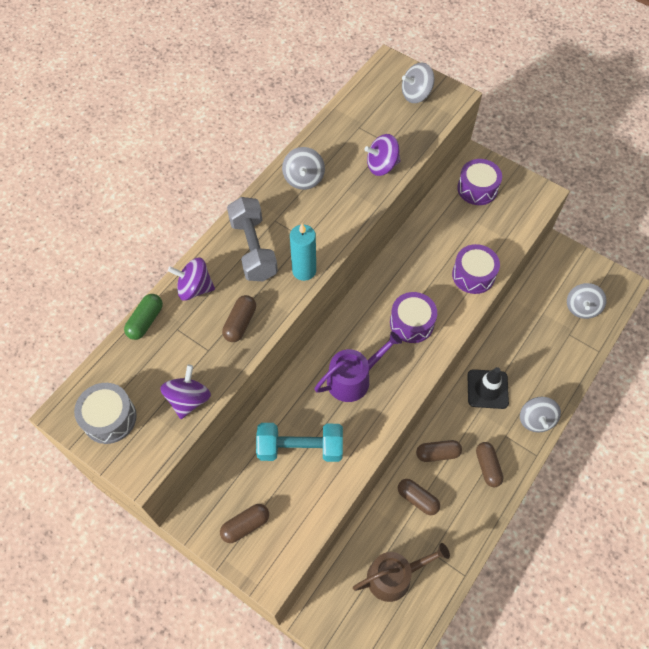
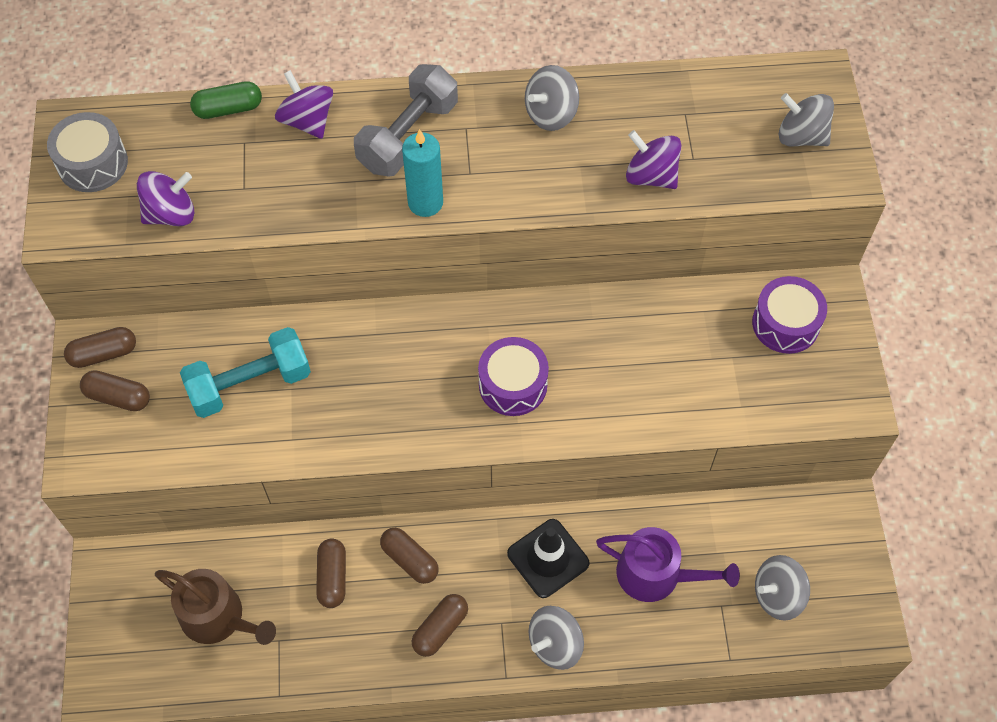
camera: 50 degrees right, 0 degrees up
brown capsule [222,295,256,342] -> brown capsule moved to [64,327,136,368]
turquoise dumbbell [256,423,343,462] -> turquoise dumbbell turned 75 degrees counterclockwise [180,327,311,418]
purple watering can [314,331,402,402] -> purple watering can moved to [596,527,740,602]
purple drum [452,244,500,294] -> none

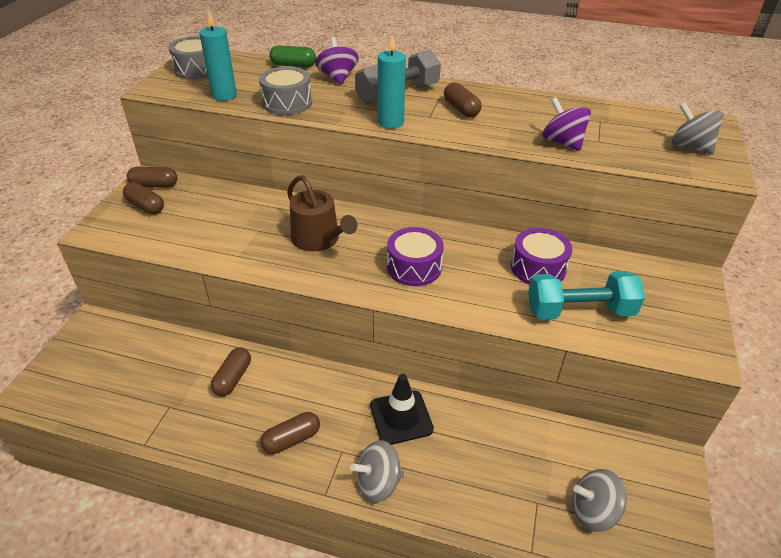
camera: 20 degrees right, 20 degrees down
purple spinning top [137,171,195,226] -> turquoise candle [199,11,237,101]
brown watering can [155,569,276,645] -> brown watering can moved to [287,175,358,252]
turquoise dumbbell [180,327,311,418] -> turquoise dumbbell moved to [528,271,645,320]
brown capsule [380,528,439,584] -> brown capsule moved to [444,82,482,117]
grey spinning top [525,65,579,131] -> none
purple watering can [596,527,740,602] -> none
purple drum [752,276,827,354] -> purple drum moved to [511,228,572,285]
none -> grey drum [259,67,312,115]

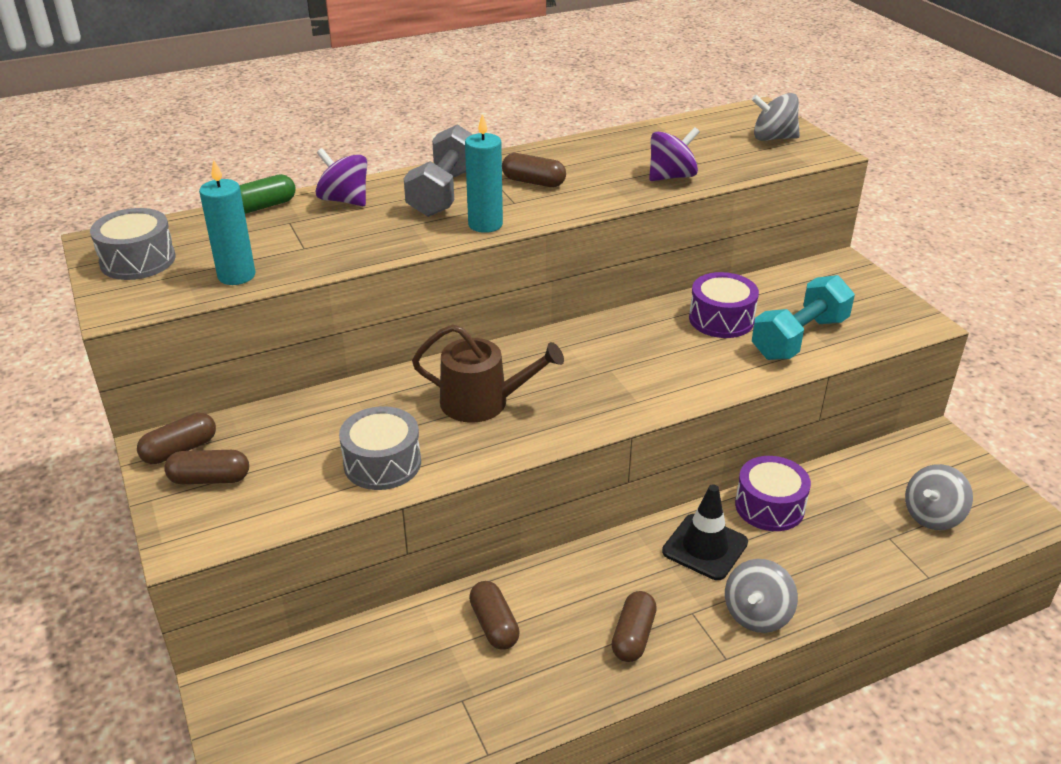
camera: 40 degrees left, 5 degrees down
grey drum [259,67,312,115] -> grey drum moved to [339,406,421,490]
purple drum [387,227,444,286] -> purple drum moved to [735,456,811,531]
purple spinning top [542,97,591,151] -> purple spinning top turned 135 degrees clockwise [649,127,700,181]

